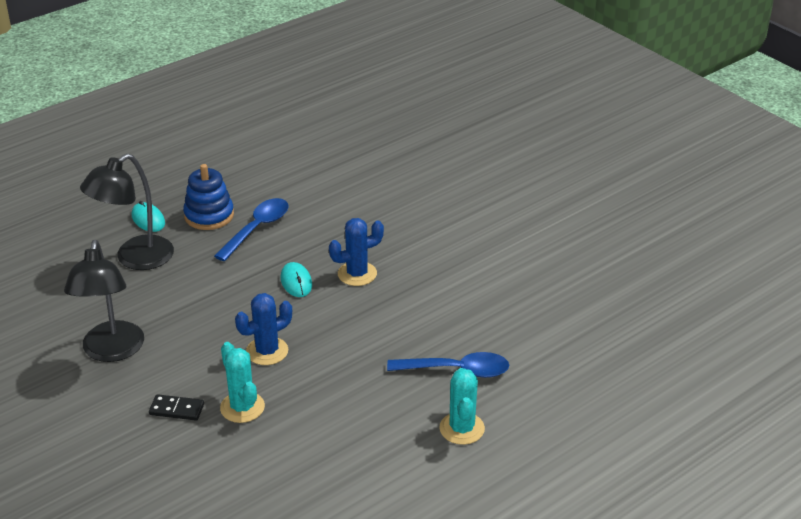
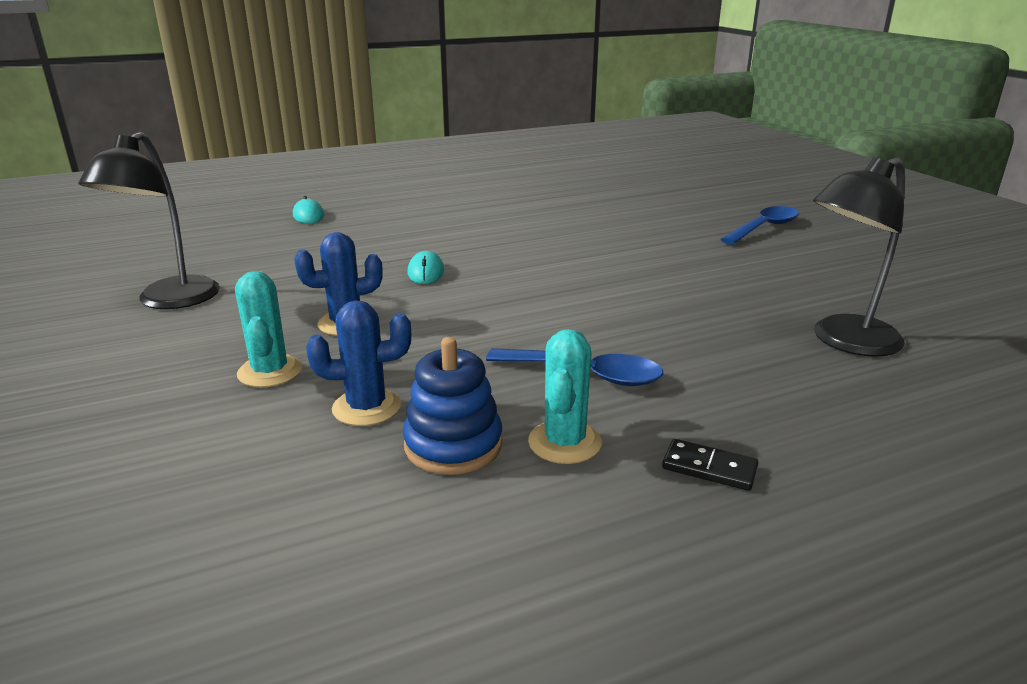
camera: 15 degrees right, 10 degrees down
black lamp [80,154,174,270] -> black lamp moved to [813,157,905,357]
black domino [149,394,204,421] -> black domino moved to [662,439,759,491]
blue stacking toy [183,164,234,230] -> blue stacking toy moved to [403,337,503,475]
blue spoon [214,198,288,261] -> blue spoon moved to [720,206,799,245]
blue cactus [329,218,384,286] -> blue cactus moved to [306,300,411,426]

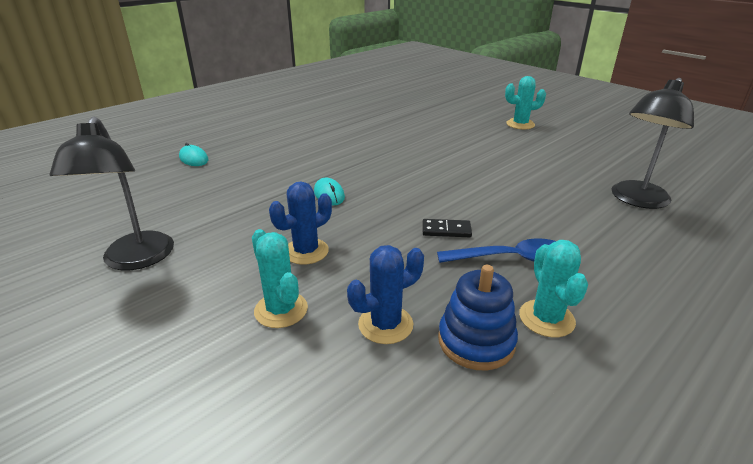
camera: 20 degrees left, 5 degrees up
black domino [662,439,759,491] -> black domino moved to [423,219,472,237]
blue spoon [720,206,799,245] -> turquoise cactus [505,76,546,129]

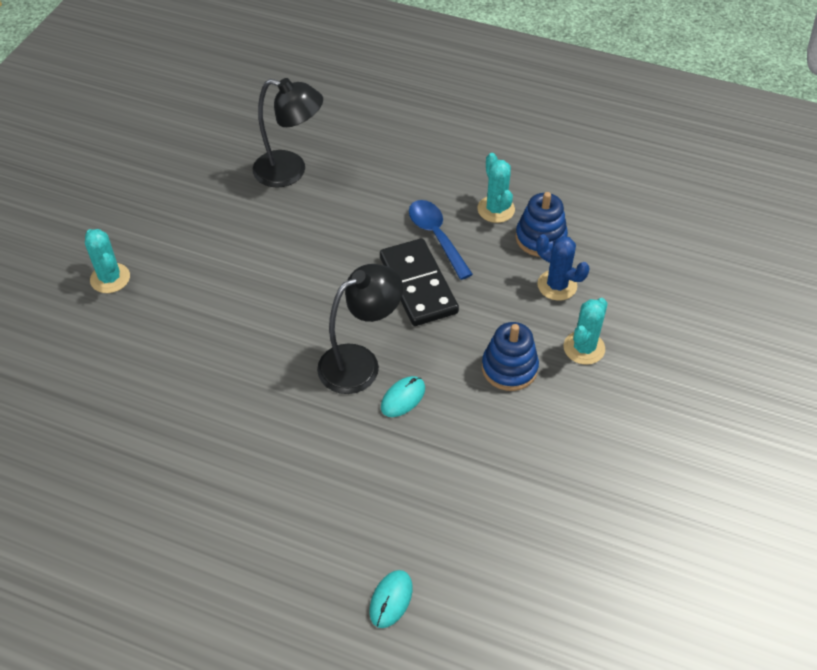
camera: 115 degrees left, 20 degrees up
black lamp [49,116,174,270] -> black lamp moved to [317,264,403,394]
blue cactus [269,181,332,265] -> blue stacking toy [482,322,539,391]
black domino [423,219,472,237] -> black domino [380,238,459,326], size x2.17
turquoise cactus [519,240,588,337] -> turquoise cactus turned 75 degrees counterclockwise [477,153,515,223]

